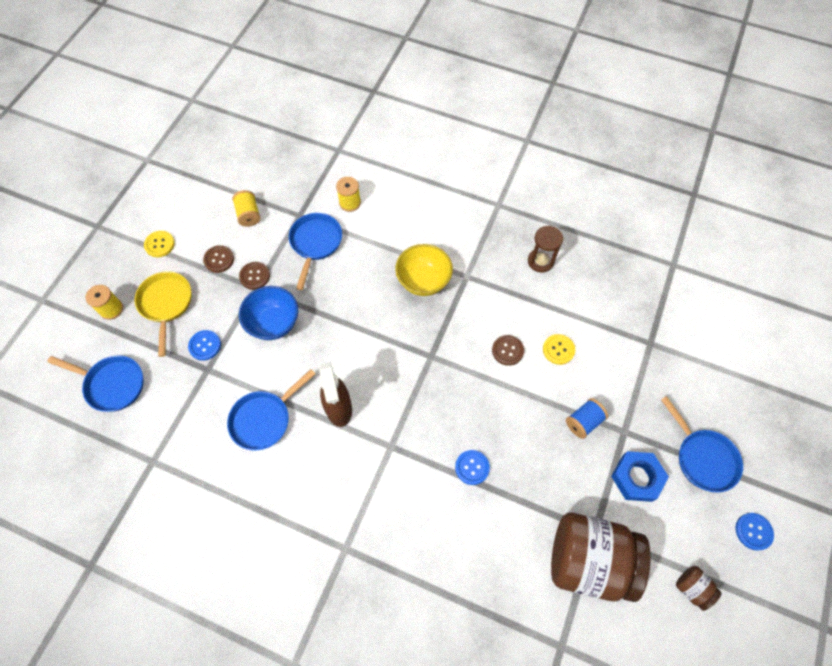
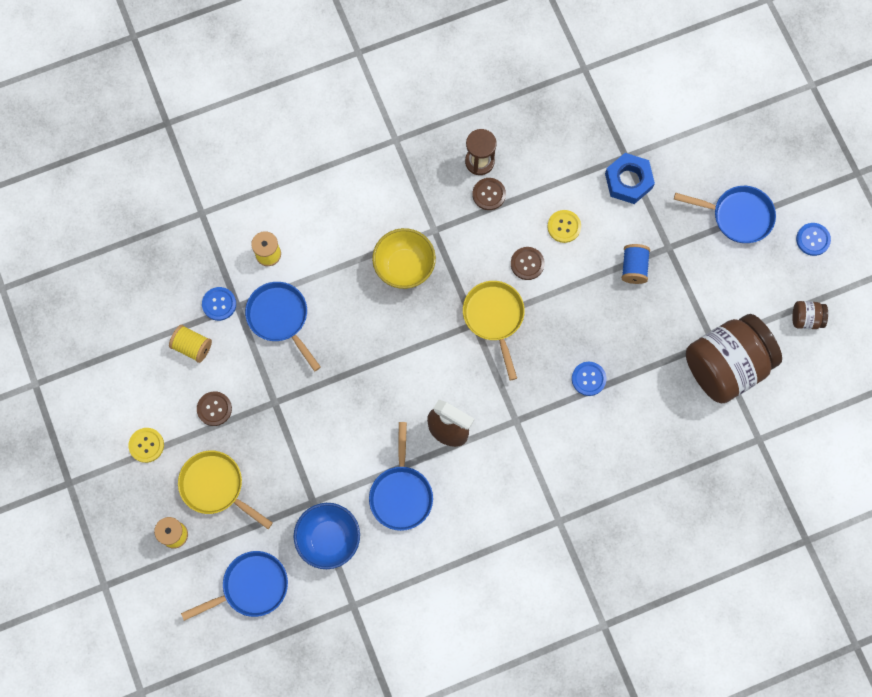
camera: 45 degrees left, 10 degrees up
blue button [188,330,221,361] -> blue button moved to [202,287,236,321]
brown button [239,262,270,290] -> brown button moved to [472,178,506,210]
blue bowl [239,286,298,340] -> blue bowl moved to [294,503,360,569]
blue nut [611,451,669,502] -> blue nut moved to [605,153,655,204]
none -> yellow pan [463,281,525,381]

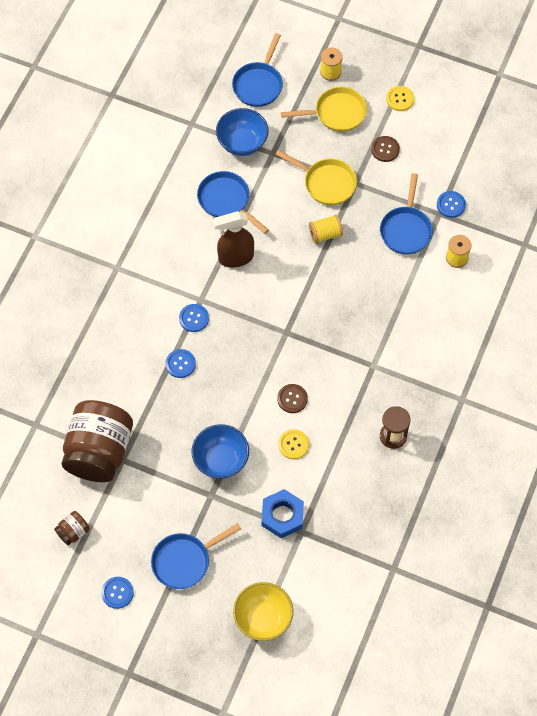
camera: 135 degrees right, 10 degrees down
yellow spool [169,325,212,363] -> yellow spool moved to [309,215,343,244]
blue pan [245,282,321,371] -> blue pan turned 90 degrees clockwise [380,173,433,255]
yellow bowl [372,228,436,289] -> yellow bowl moved to [233,582,293,641]
yellow pan [463,281,525,381] -> yellow pan moved to [276,150,357,205]
brown button [472,178,506,210] -> none
blue spool [622,244,650,284] -> blue bowl [192,424,249,479]
none -> blue button [179,304,209,332]

